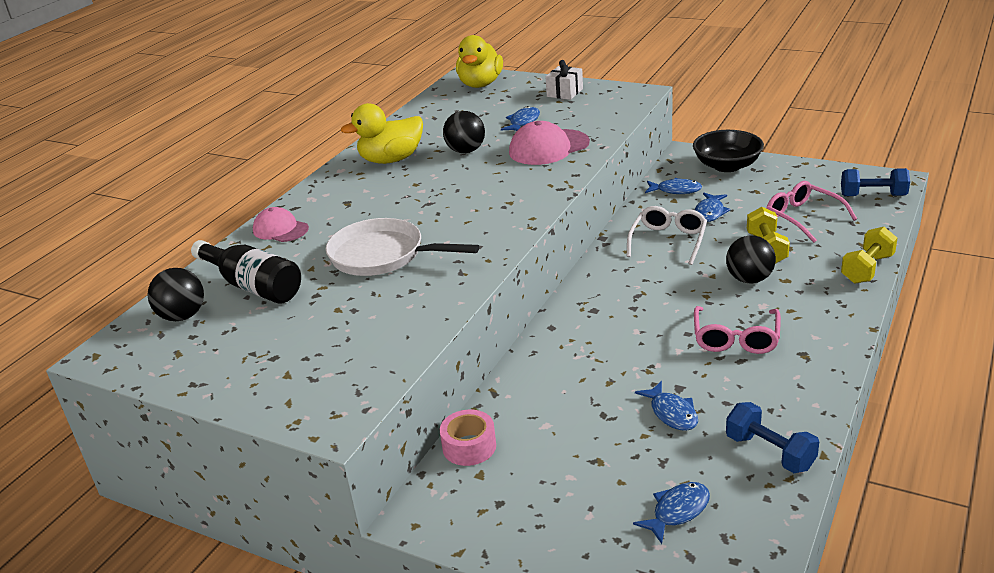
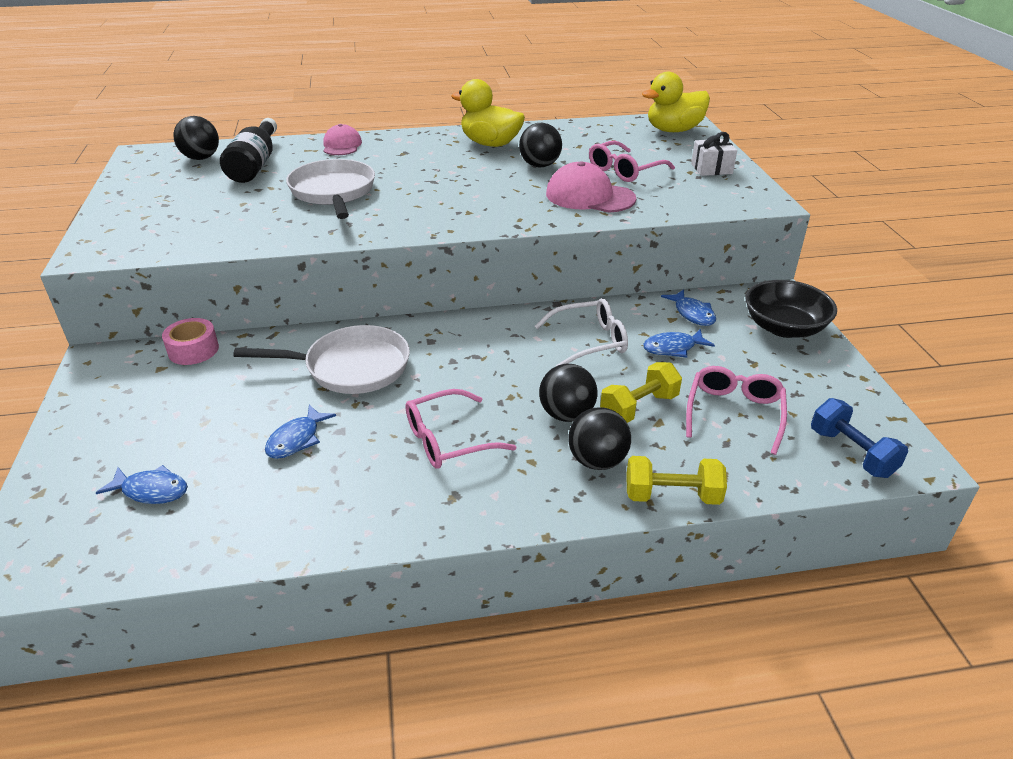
camera: 50 degrees right, 5 degrees up
blue fish [501,106,540,131] -> pink glasses [589,141,675,182]
blue dumbbell [726,402,819,473] -> none
none -> white pan [233,325,410,394]
none -> black ball [568,407,631,470]

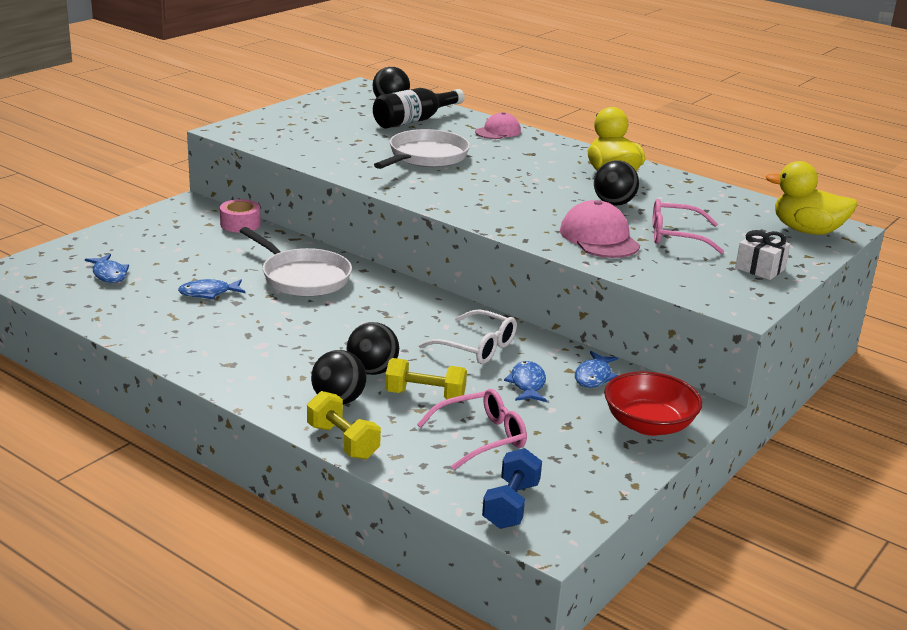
camera: 45 degrees right, 10 degrees down
pink glasses [405,389,516,468] -> none
blue fish [643,329,715,358] -> blue fish turned 60 degrees clockwise [504,361,547,402]
black bowl [745,280,837,338] -> red bowl [604,371,702,436]

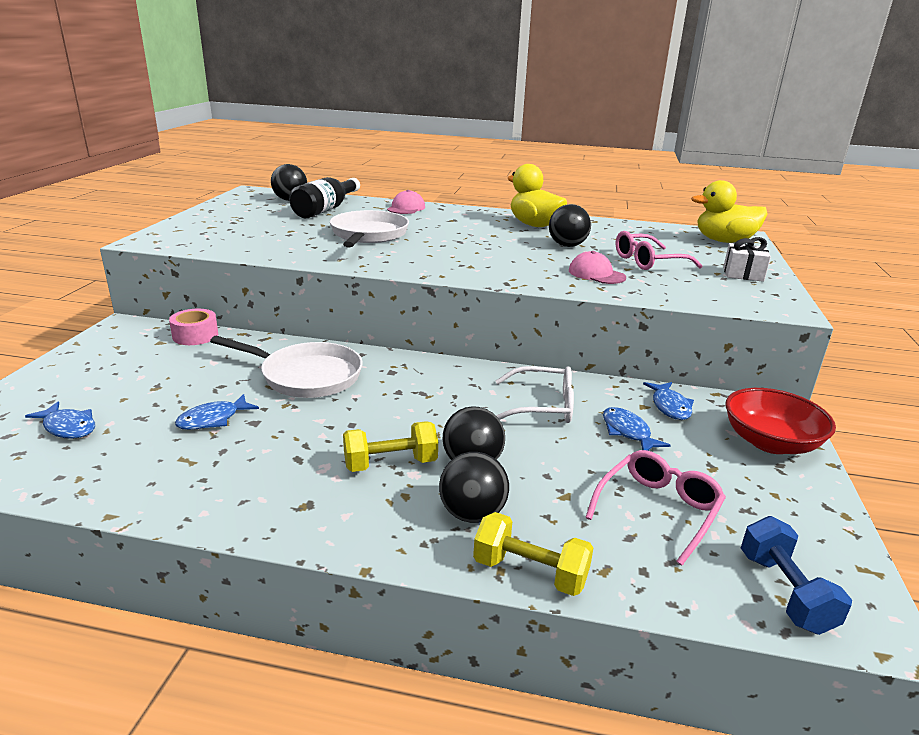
camera: 25 degrees left, 0 degrees up
yellow dumbbell [385,358,467,400] -> yellow dumbbell moved to [343,421,438,472]
pink cap [560,200,640,258] -> pink cap [569,251,626,284], size x0.65

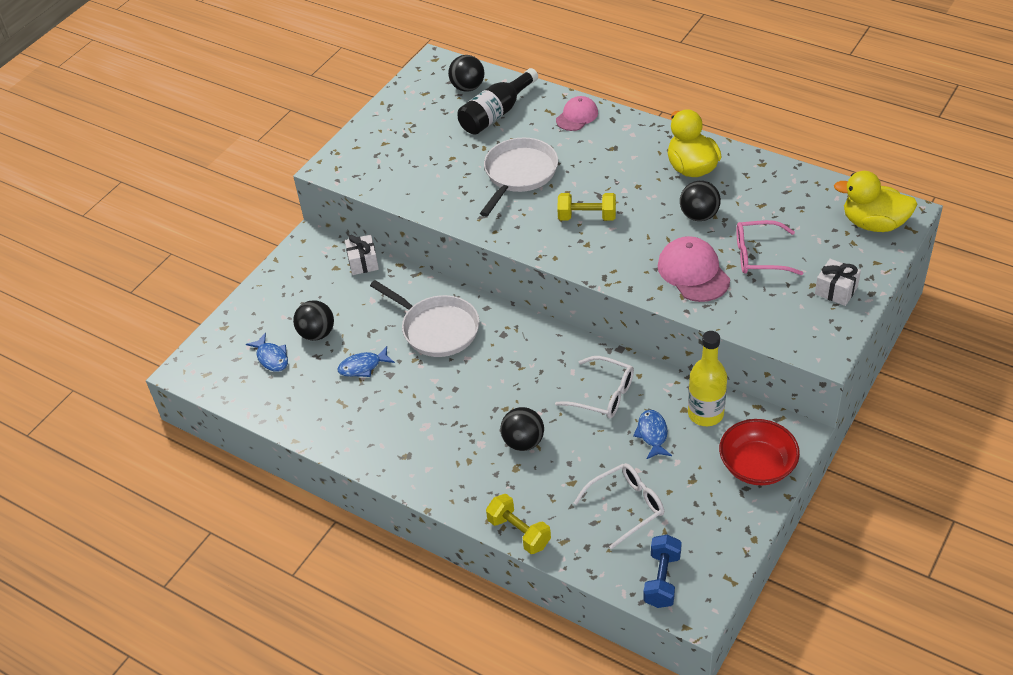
camera: 25 degrees right, 20 degrees up
pink tape [169,309,218,345] -> white gift [345,235,379,275]
yellow dumbbell [343,421,438,472] -> yellow dumbbell moved to [557,193,616,221]
black ball [439,452,509,523] -> black ball moved to [293,300,334,341]
pink cap [569,251,626,284] -> pink cap [657,236,730,302], size x1.54
pink glasses [585,450,726,565] -> white glasses [574,463,664,549]
blue fish [643,382,694,420] -> yellow bottle [688,331,727,426]

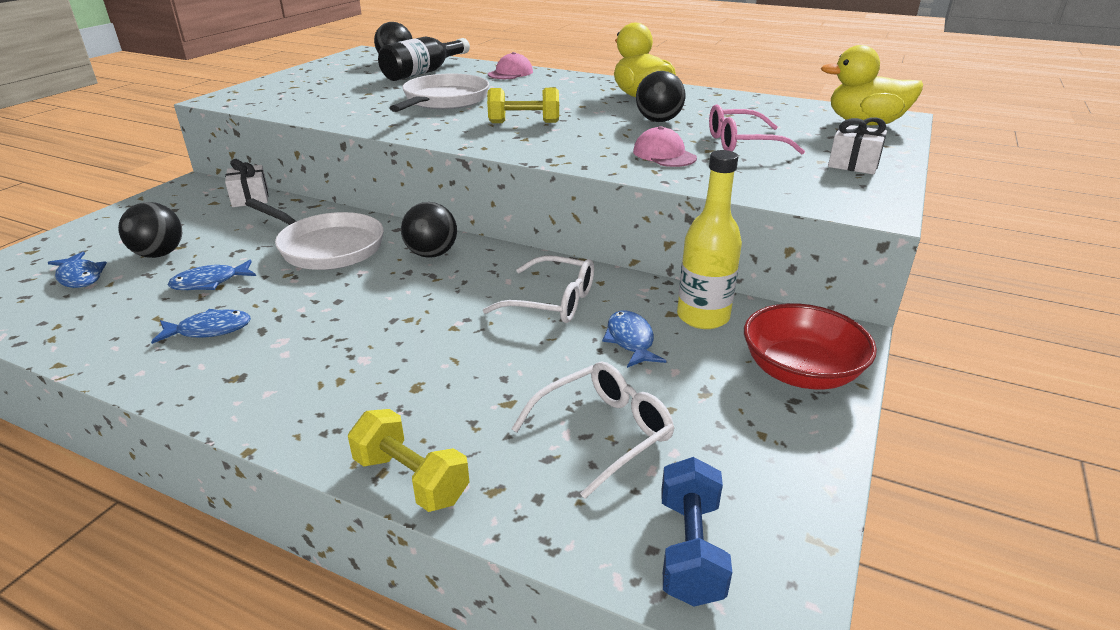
camera: 10 degrees left, 15 degrees down
black ball [500,407,544,451] -> black ball moved to [401,202,457,258]
pink cap [657,236,730,302] -> pink cap [633,126,697,167], size x0.65
none -> blue fish [151,309,251,344]

